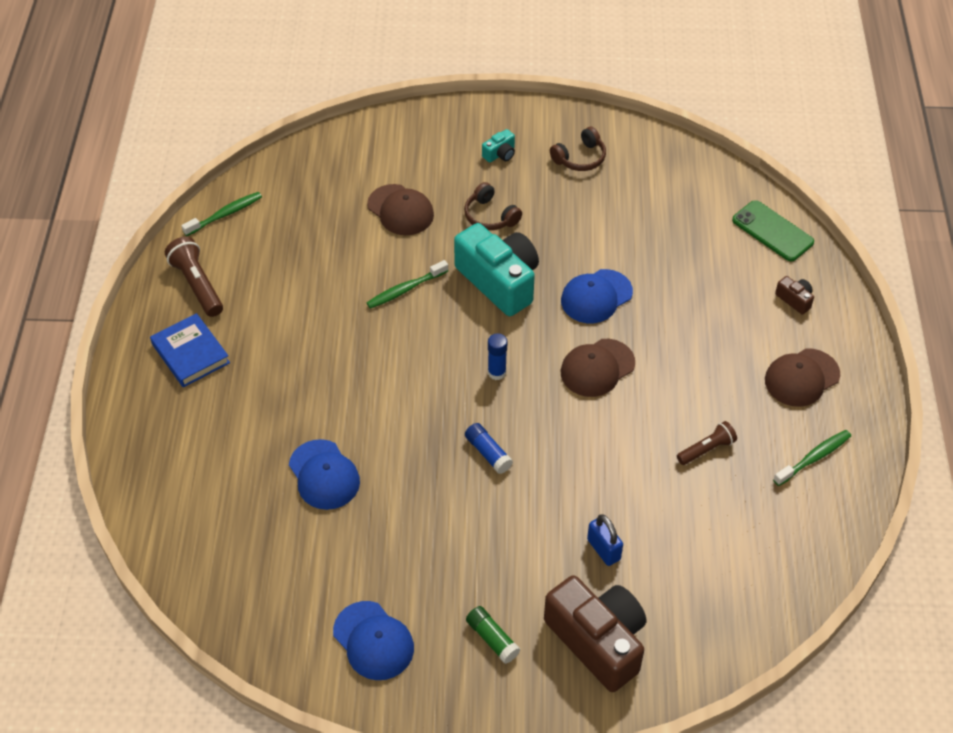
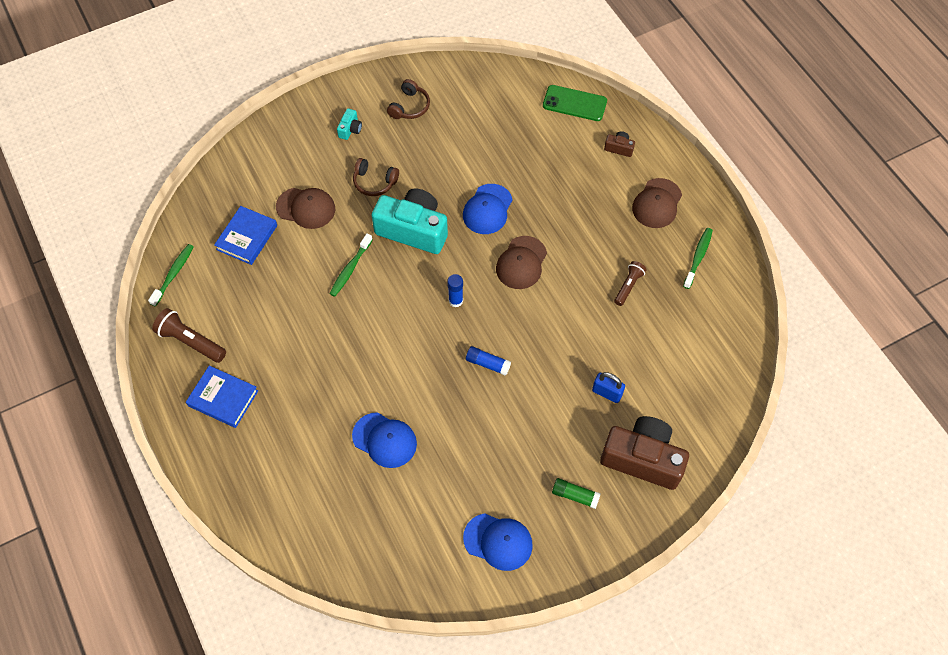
camera: 30 degrees left, 10 degrees up
none -> blue book [214,206,277,265]

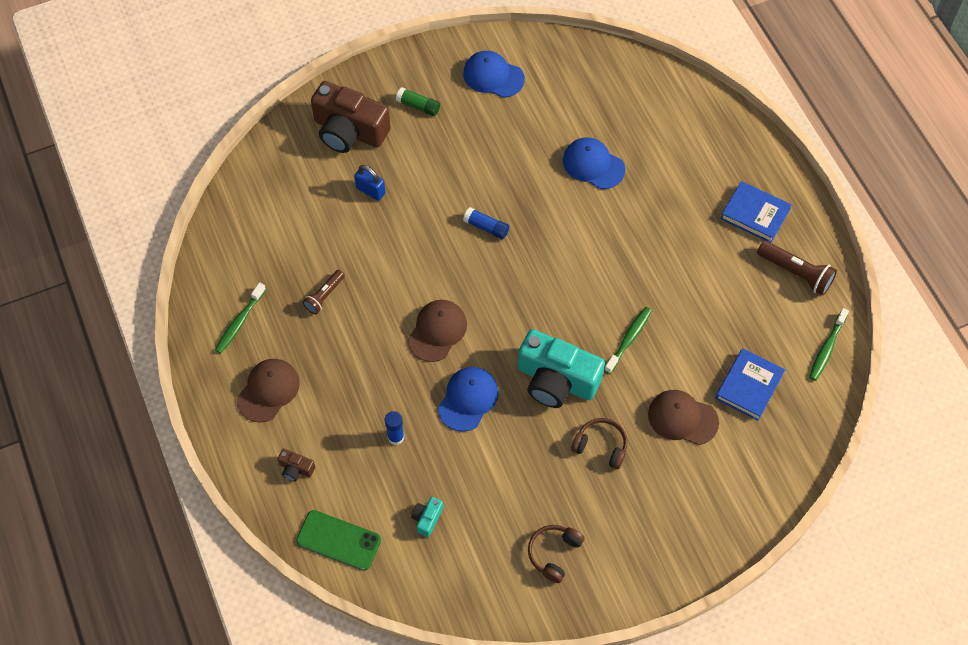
camera: 175 degrees left, 0 degrees up
turquoise camera [337,108,362,140] -> turquoise camera moved to [411,497,443,537]
blue glue stick [447,274,463,307] -> blue glue stick moved to [385,411,404,445]

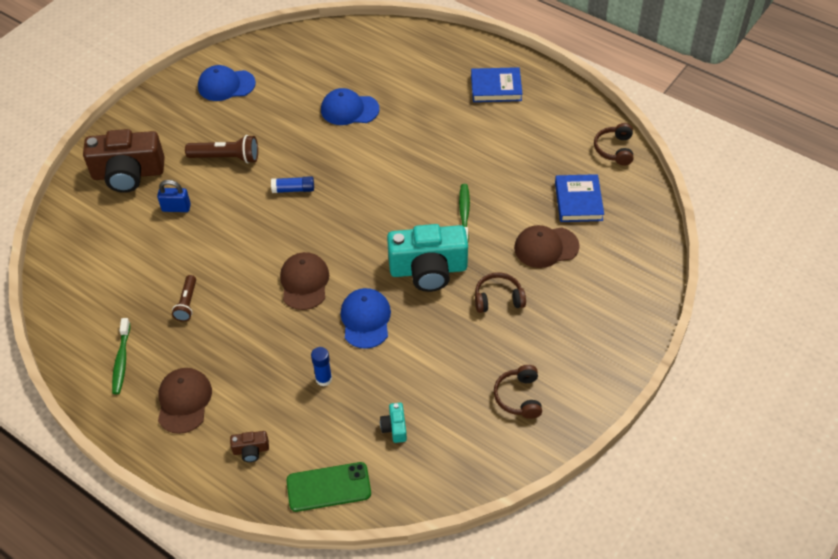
camera: 30 degrees left, 10 degrees down
green glue stick [396,87,440,116] -> none
brown flashlight [757,241,837,296] -> brown flashlight moved to [185,135,258,164]
green toothbrush [809,308,849,381] -> brown headphones [594,123,633,166]

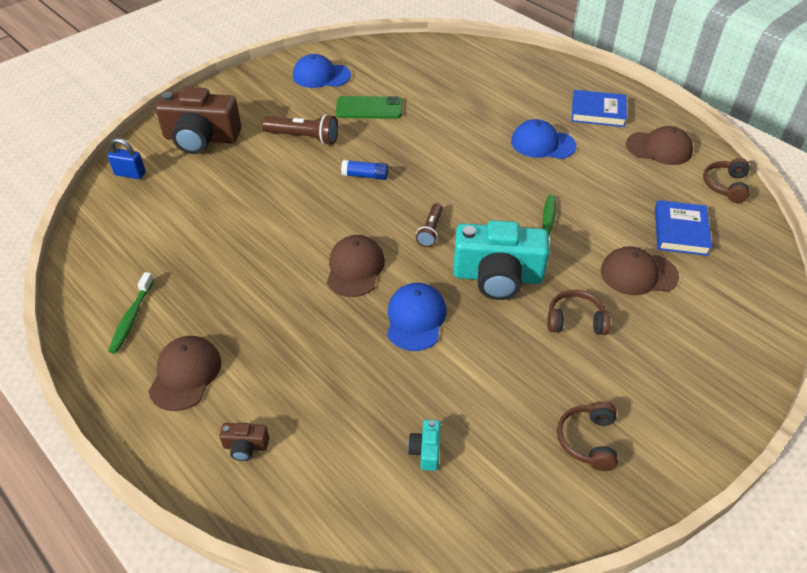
camera: 10 degrees right, 5 degrees down
blue padlock [157,180,191,212] -> blue padlock moved to [108,138,146,179]
brown flashlight [172,275,196,321] -> brown flashlight moved to [416,203,443,247]
green phone [287,462,371,512] -> green phone moved to [336,96,402,119]
blue glue stick [311,347,332,386] -> none
blue cap [321,88,380,125] -> blue cap moved to [511,119,576,159]
none -> brown cap [626,126,693,165]

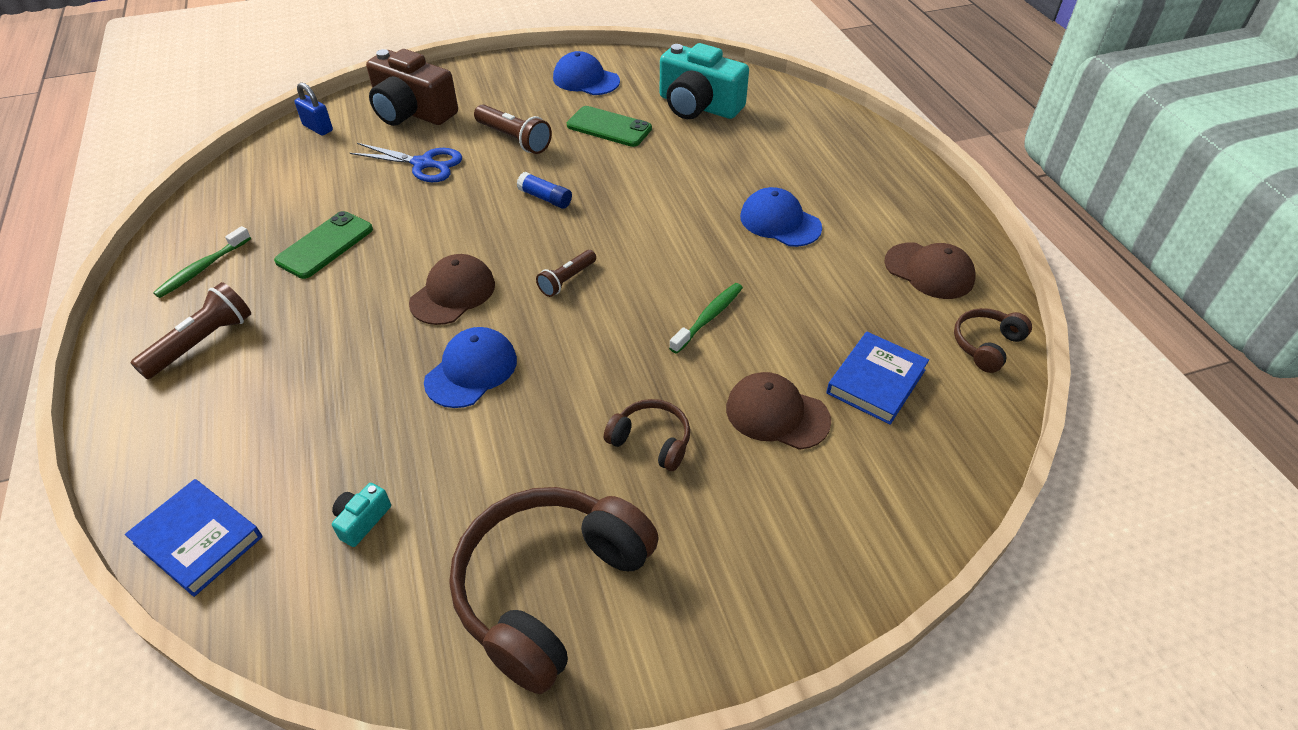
camera: 25 degrees right, 0 degrees up
brown cap [148,336,221,411] -> brown flashlight [131,282,251,379]
brown camera [219,423,269,461] -> none
turquoise camera [453,220,549,300] -> turquoise camera moved to [660,43,749,119]
brown headphones [557,402,618,471] -> brown headphones [449,487,659,694], size x2.09
blue book [572,90,627,127] -> blue book moved to [125,479,263,597]
none -> green phone [274,211,373,279]
none -> blue scissors [350,143,462,182]

